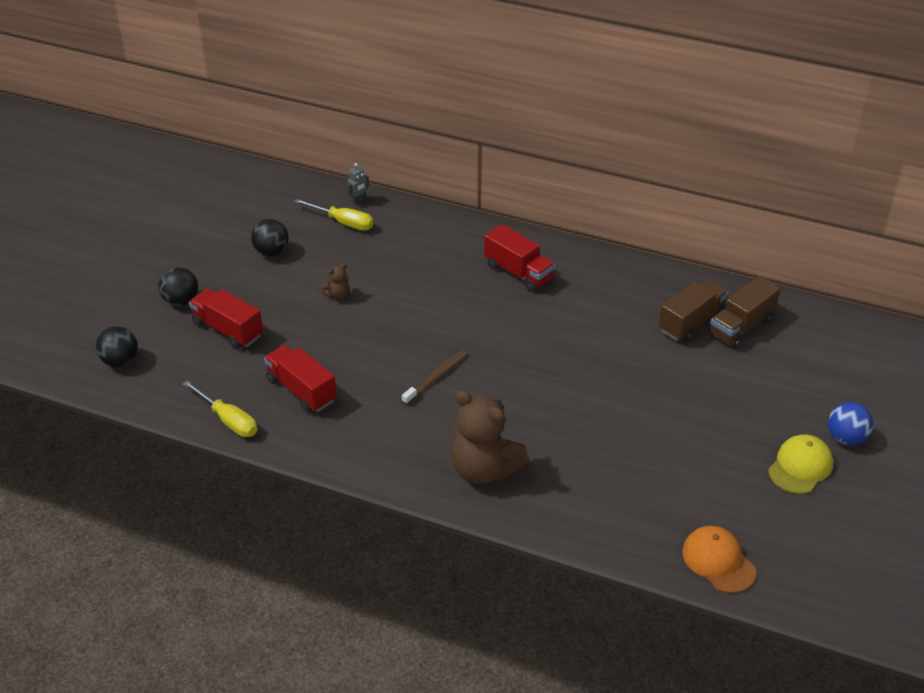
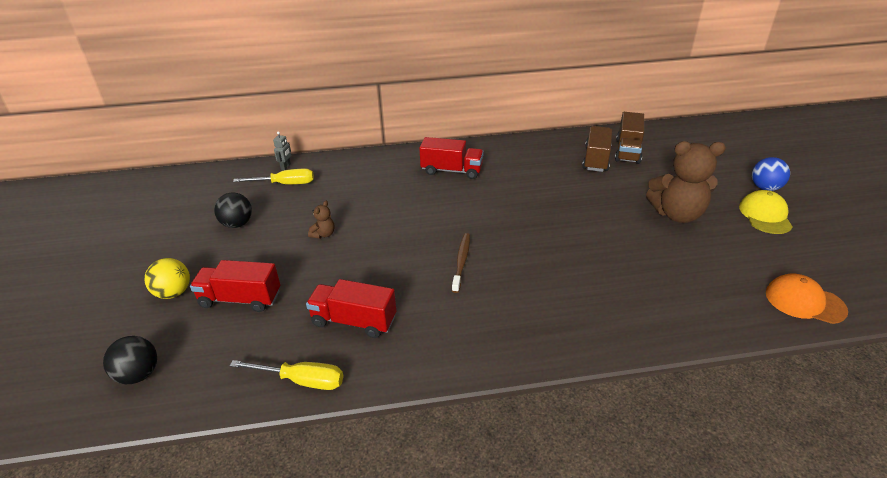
camera: 30 degrees left, 5 degrees down
black ball [159,267,198,306] -> yellow ball [145,258,190,299]
brown teddy bear [451,390,530,484] -> brown teddy bear moved to [646,141,726,223]

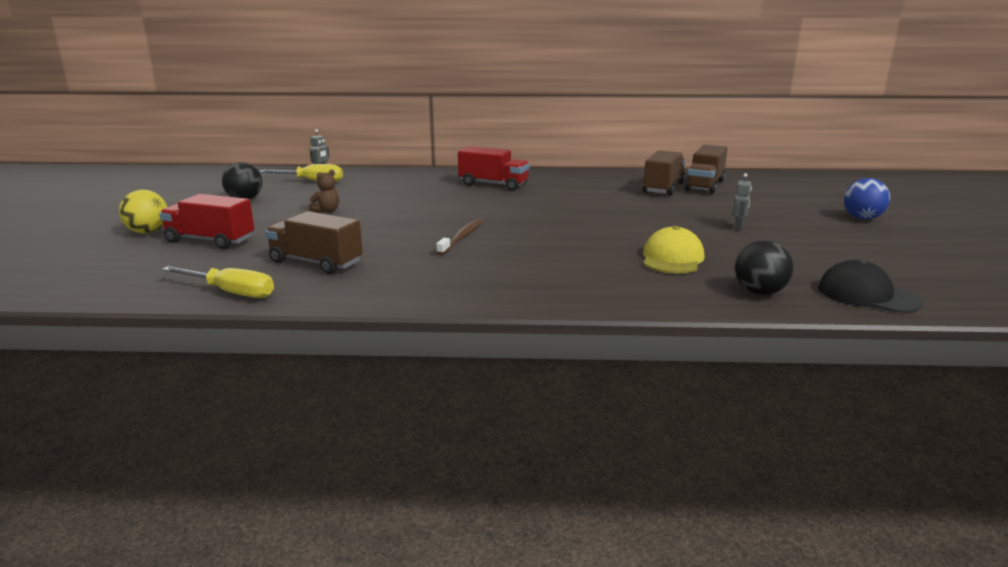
camera: 10 degrees right, 15 degrees down
black ball [103,336,157,384] -> black ball moved to [735,240,793,295]
red truck [306,279,396,338] -> brown truck [265,211,363,274]
brown teddy bear [646,141,726,223] -> grey robot [732,173,752,230]
yellow cap [739,190,793,234] -> yellow cap moved to [643,226,704,274]
orange cap [766,273,848,324] -> black cap [818,260,923,313]

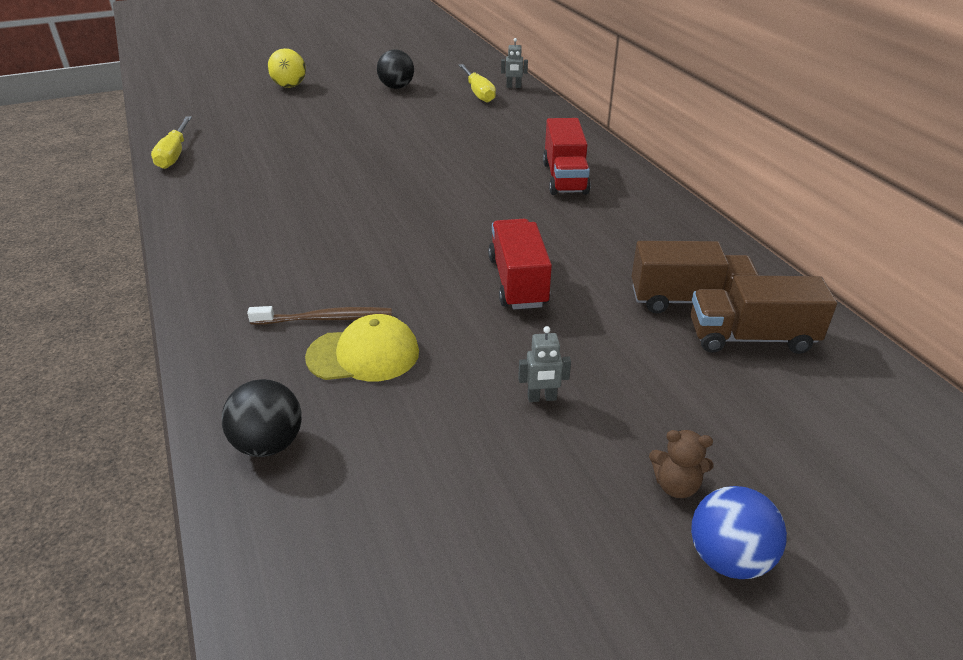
camera: 65 degrees right, 15 degrees up
red truck [159,194,254,249] -> red truck moved to [488,219,552,309]
brown truck [265,211,363,274] -> none
brown teddy bear [309,169,339,213] -> brown teddy bear moved to [649,430,714,498]
brown toothbrush [436,218,483,255] -> brown toothbrush moved to [247,306,392,325]
black cap [818,260,923,313] -> none

